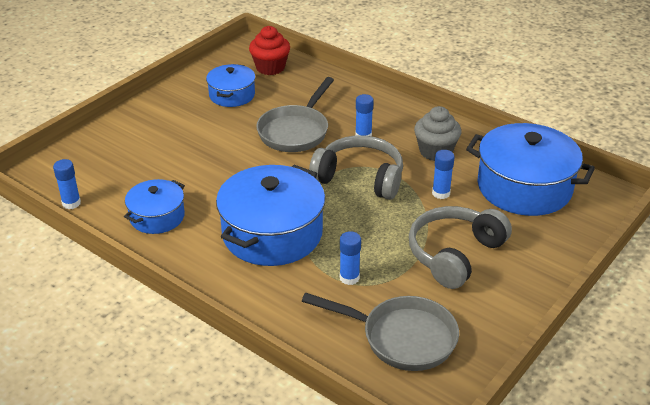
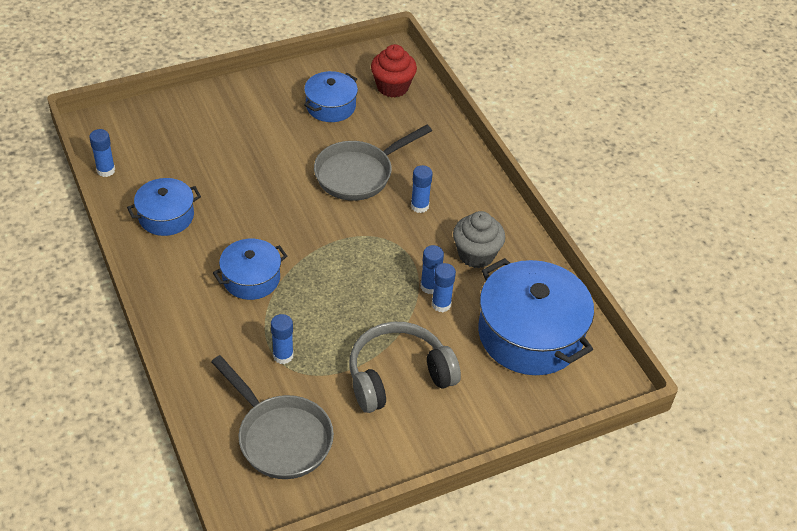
camera: 25 degrees right, 10 degrees up
blue pot [216,165,325,266] -> blue pot [213,239,287,300], size x0.56
grey headphones [309,135,403,200] -> none
none -> blue glue stick [421,245,444,294]

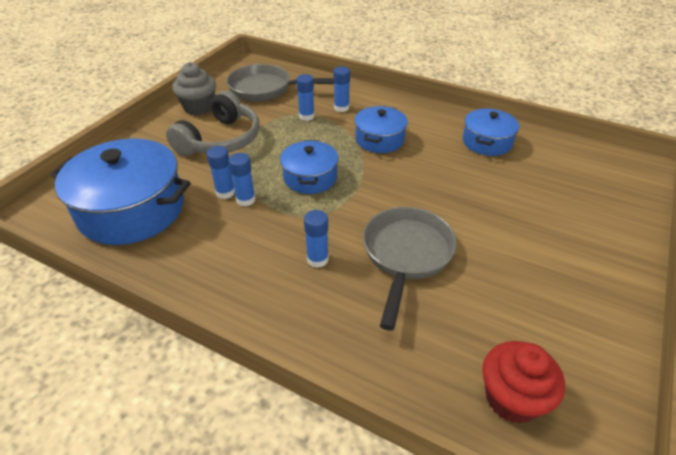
camera: 145 degrees right, 5 degrees down
blue glue stick [89,129,115,177] -> blue glue stick moved to [334,66,350,112]
blue pot [304,71,358,122] -> blue pot moved to [280,140,339,194]
grey cupcake [453,211,505,268] -> grey cupcake moved to [172,62,216,115]

